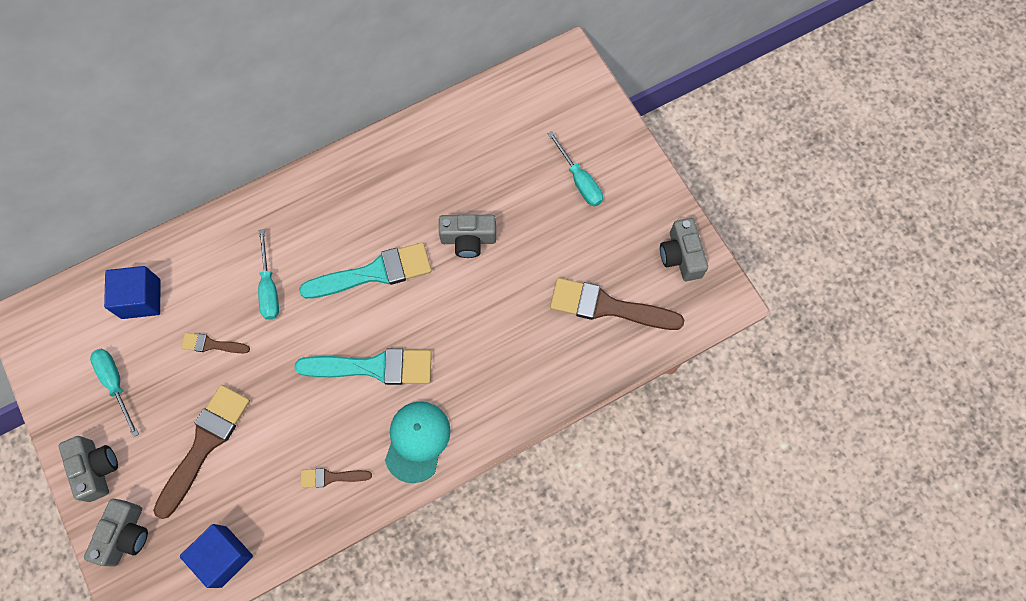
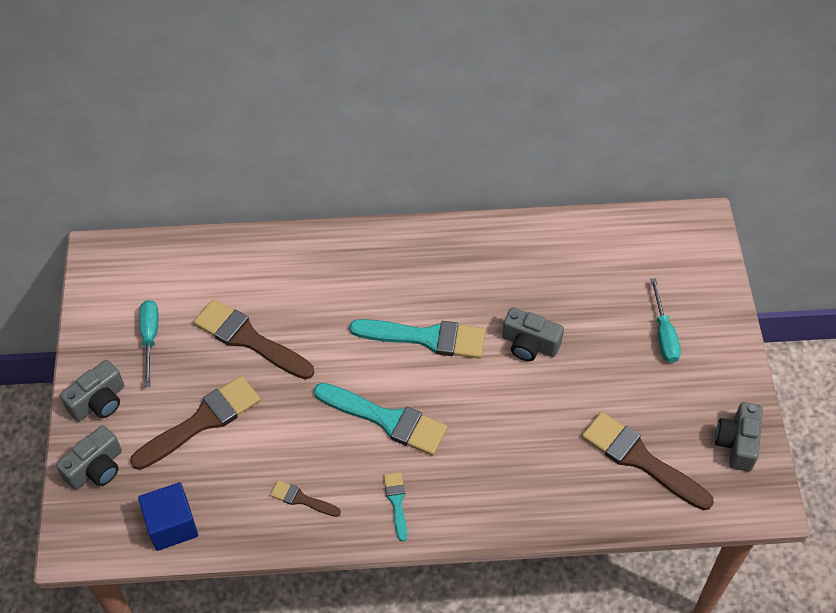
camera: 25 degrees right, 15 degrees down
grey camera [59,436,118,502] -> grey camera turned 45 degrees clockwise [60,360,124,421]
blue cube [104,266,160,319] -> none
brown brush [181,333,250,353] -> brown brush [194,299,314,380], size x2.00
turquoise screwdriver [258,229,279,320] -> none
turquoise cap [385,401,451,483] -> turquoise brush [384,472,407,541]

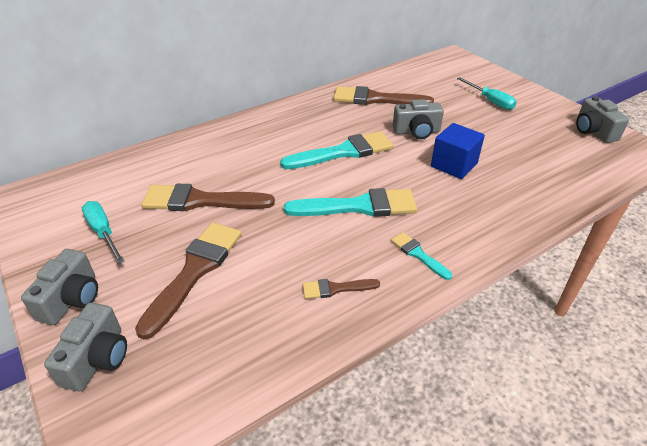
camera: 30 degrees left, 15 degrees down
blue cube [138,482,198,551] -> blue cube moved to [431,123,485,179]
brown brush [582,412,714,510] -> brown brush moved to [333,86,434,105]

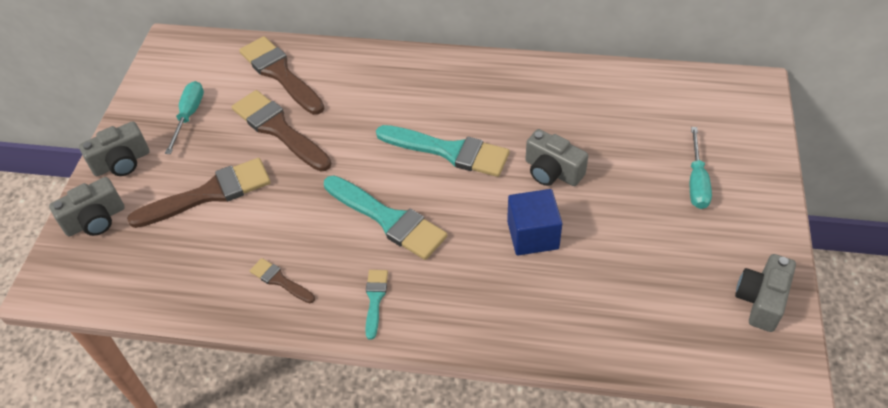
camera: 45 degrees right, 10 degrees up
brown brush [333,86,434,105] -> brown brush moved to [239,36,324,115]

